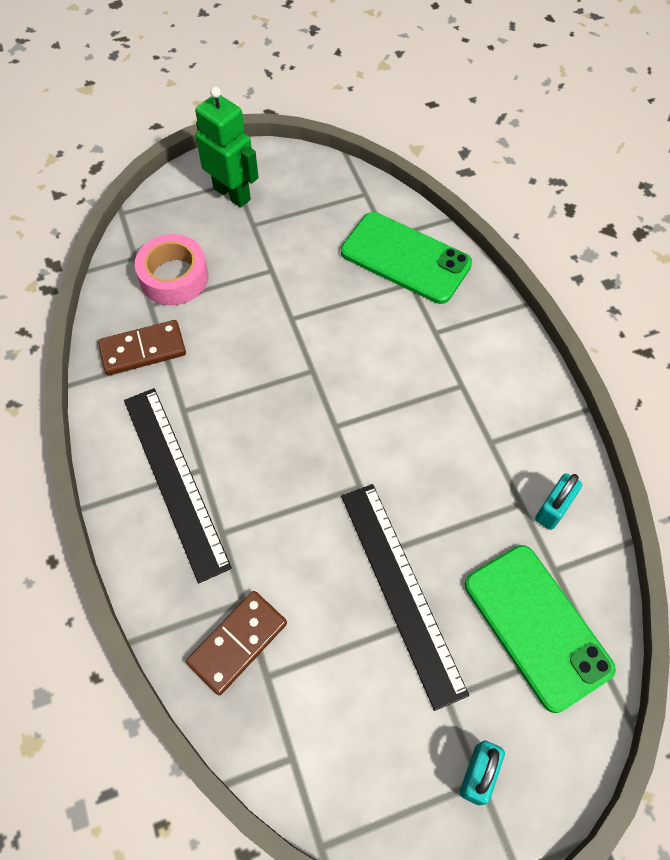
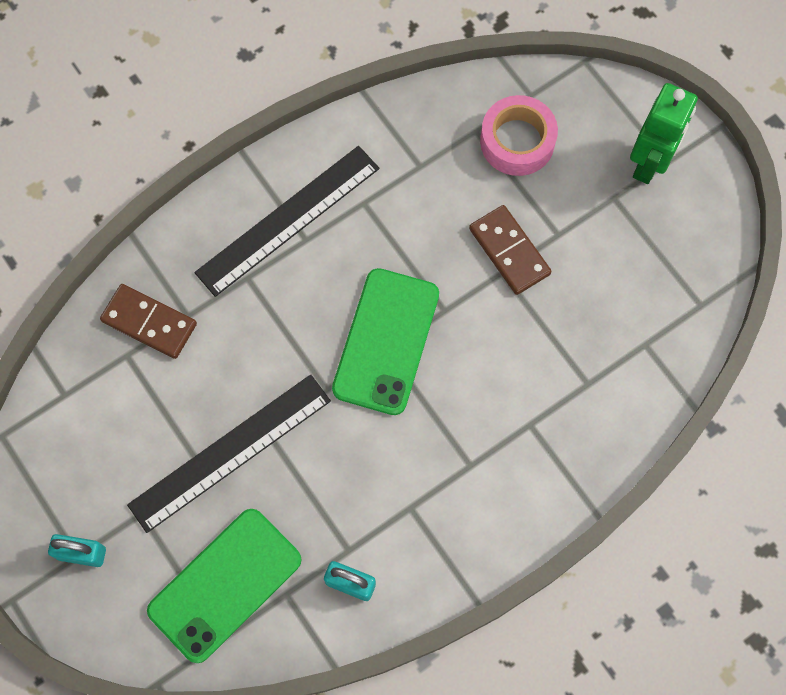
camera: 75 degrees right, 10 degrees up
brown domino [98,320,186,375] -> brown domino moved to [469,205,552,295]
green phone [341,212,472,304] -> green phone moved to [332,268,439,415]

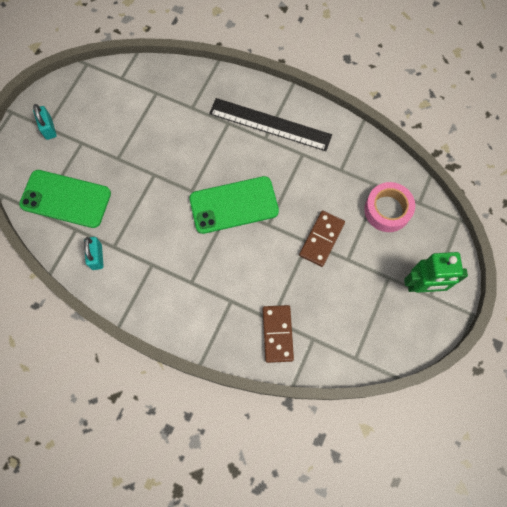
camera: 60 degrees right, 0 degrees up
brown domino [100,284,197,359] -> brown domino moved to [263,305,294,363]
black ruler [127,374,331,533] -> none

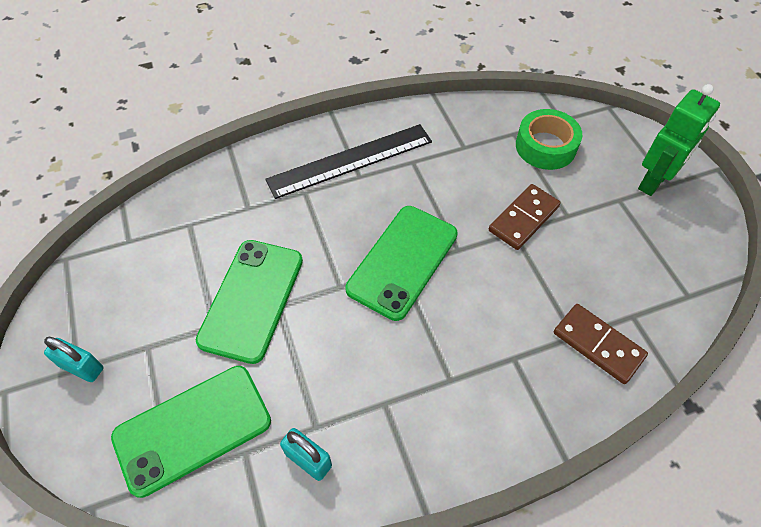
camera: 45 degrees left, 15 degrees down
brown domino [299,211,345,267] -> brown domino turned 60 degrees clockwise [489,184,561,250]
pink tape [364,182,415,232] -> green tape [516,109,582,170]
none -> green phone [196,240,303,364]

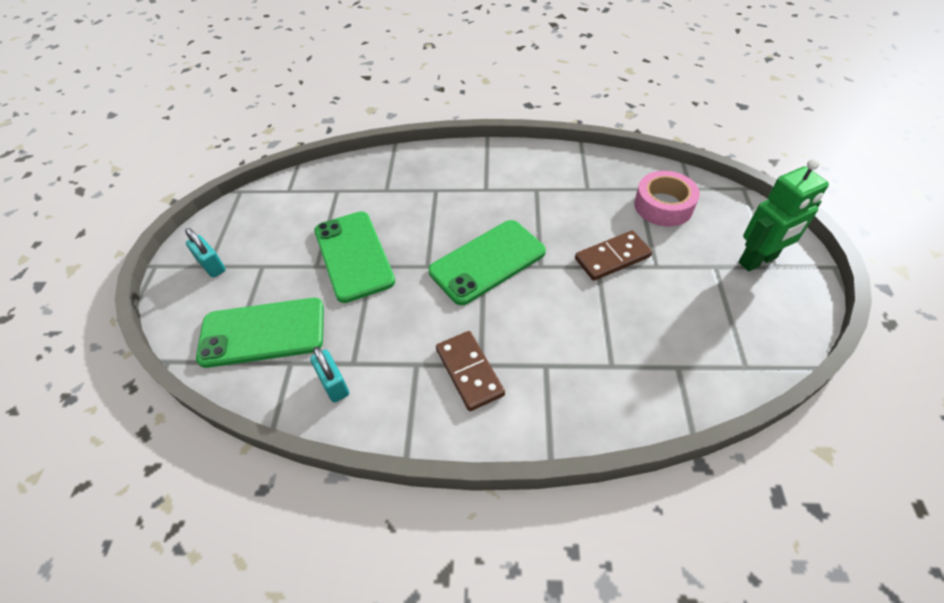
camera: 25 degrees right, 5 degrees down
green phone [196,240,303,364] -> green phone turned 60 degrees counterclockwise [314,211,395,303]
black ruler [265,124,432,199] -> none
green tape [516,109,582,170] -> pink tape [634,171,700,227]
brown domino [554,304,648,384] -> brown domino moved to [436,331,505,411]

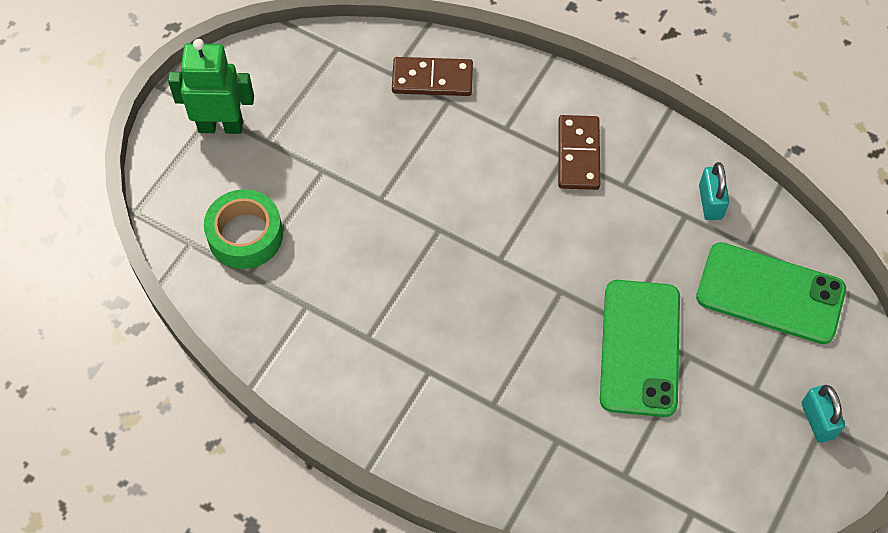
camera: 155 degrees left, 10 degrees up
green phone [428,220,546,305] -> none
brown domino [575,230,652,281] -> brown domino moved to [392,57,473,96]
pink tape [634,171,700,227] -> green tape [204,189,283,269]

